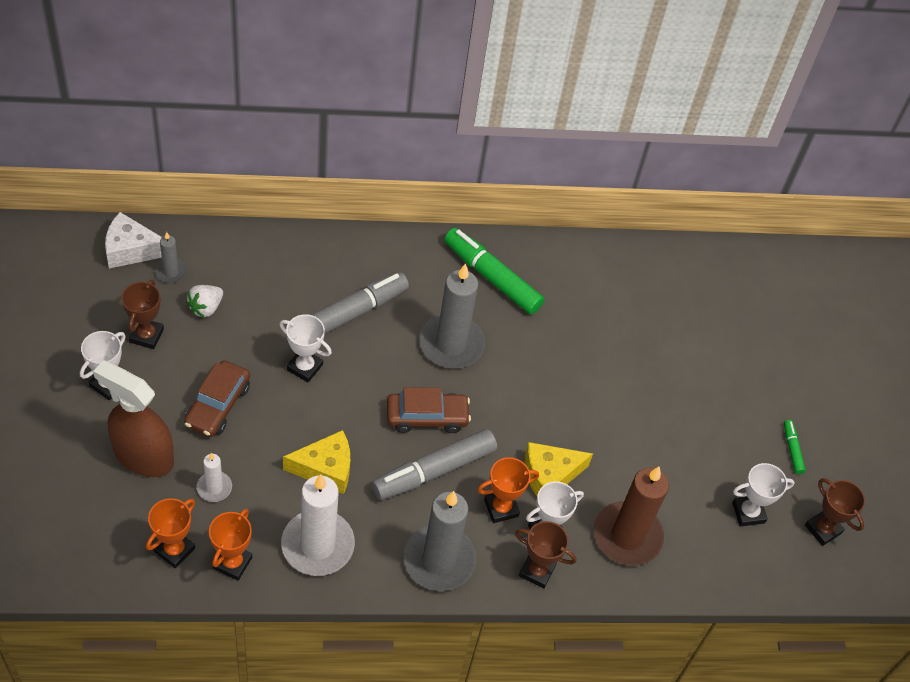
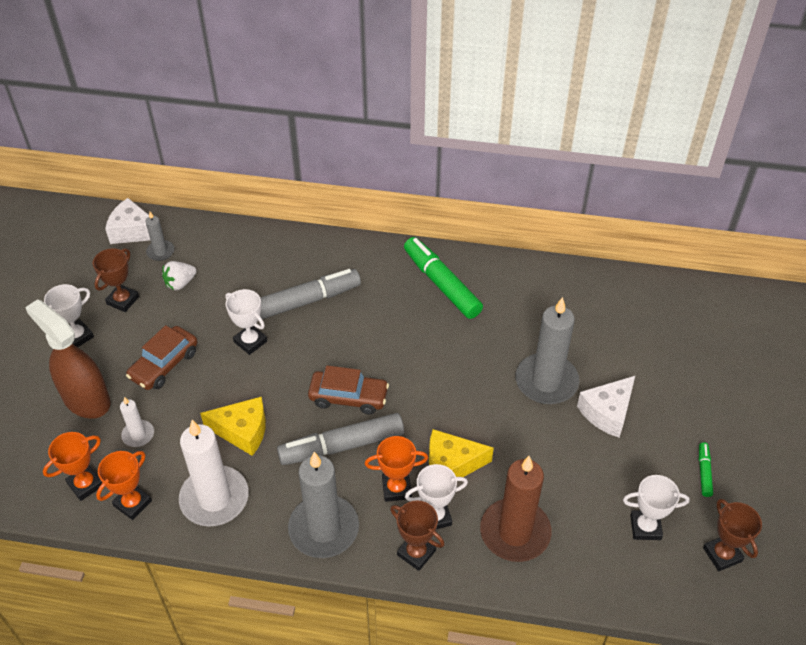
camera: 20 degrees right, 5 degrees down
grey candle [419,263,485,369] -> grey candle moved to [516,297,579,404]
none -> white cheese [577,376,635,438]

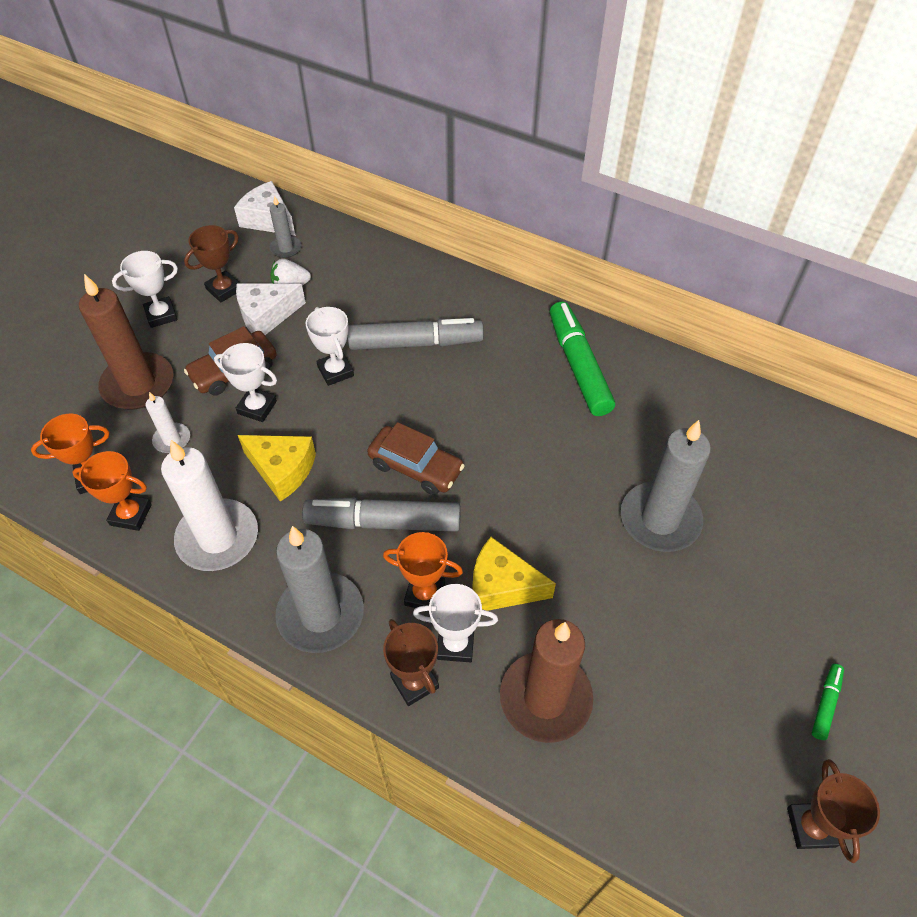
camera: 20 degrees right, 5 degrees up
brown spray bottle [25,299,110,419] -> brown candle [79,274,173,409]
orange trophy [96,451,152,520] -> orange trophy turned 45 degrees clockwise [72,451,152,531]
white cheese [577,376,635,438] -> white cheese moved to [236,283,306,335]
white trophy [623,475,690,540] -> white trophy moved to [214,343,277,422]

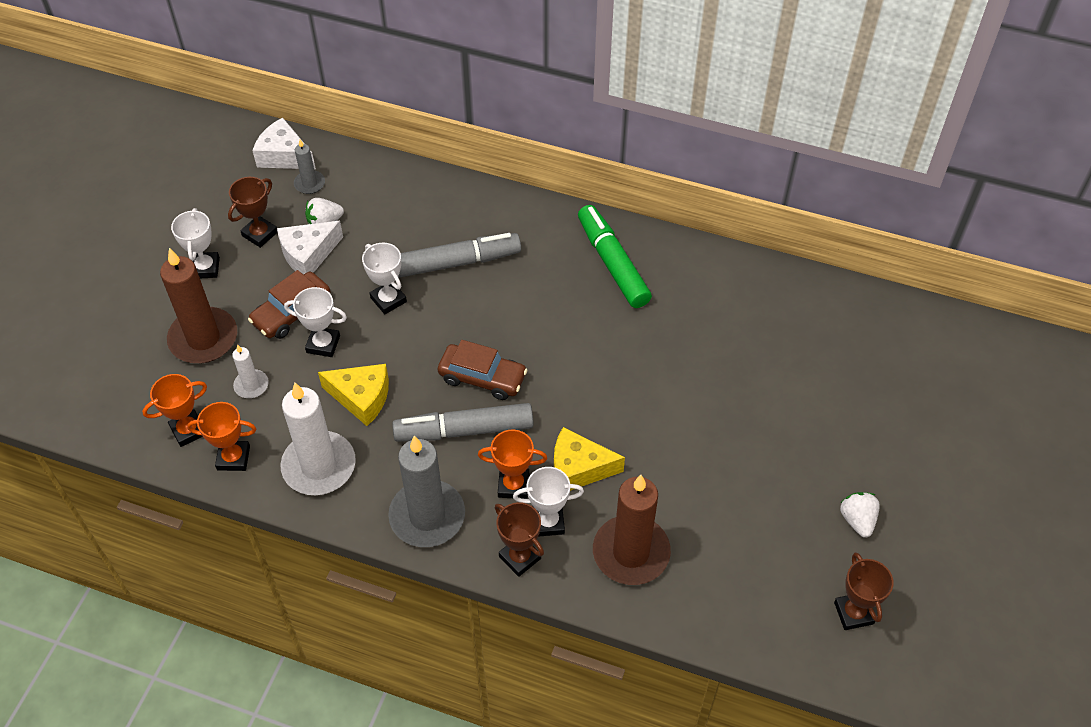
camera: 10 degrees left, 0 degrees up
white trophy [112,251,178,328] -> white trophy turned 60 degrees counterclockwise [171,208,220,278]
grey candle [621,420,711,552] -> none
green marker [812,664,844,740] -> white strawberry [840,492,880,538]

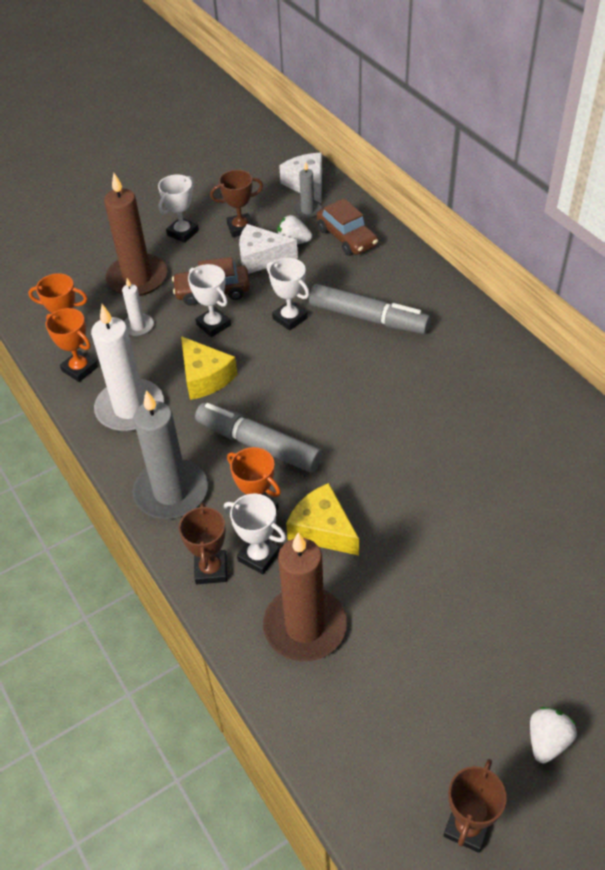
camera: 40 degrees right, 5 degrees down
white trophy [362,242,407,314] -> white trophy turned 45 degrees counterclockwise [267,258,309,331]
brown car [438,340,527,400] -> brown car moved to [317,198,378,256]
green marker [578,205,652,308] -> none

